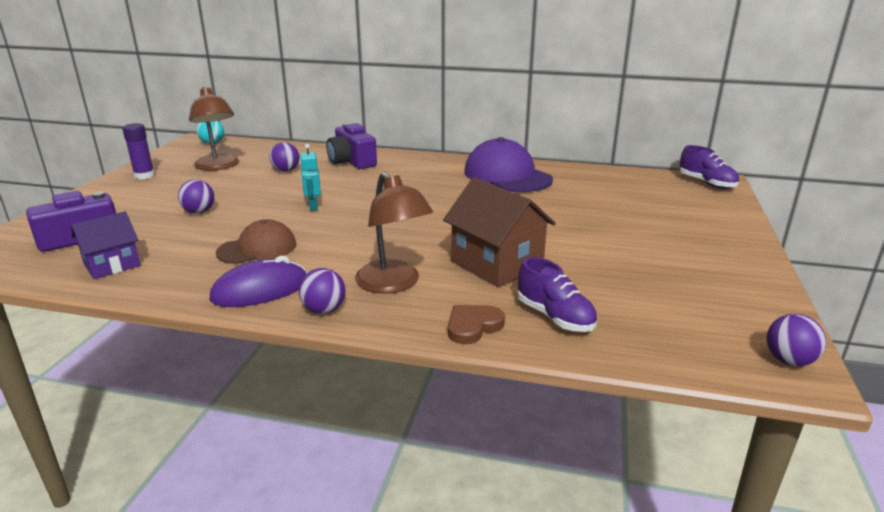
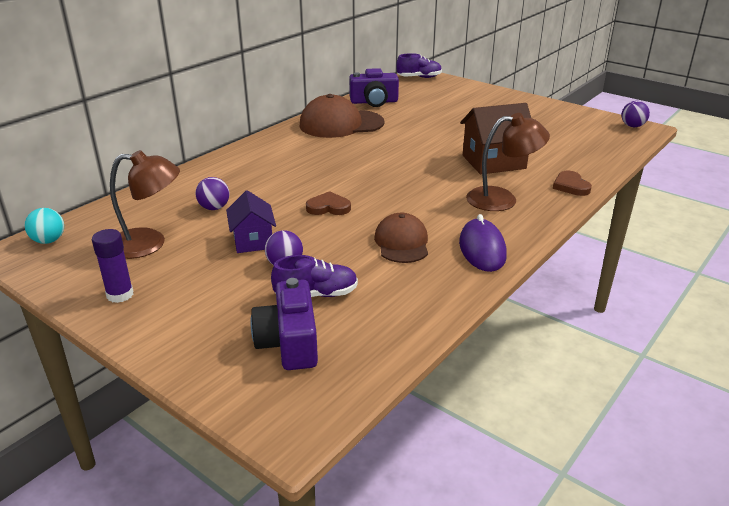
camera: 65 degrees left, 5 degrees up
purple house [71,211,141,279] -> purple house moved to [226,190,276,253]
purple ball [299,268,345,314] -> none
turquoise robot [300,144,321,211] -> brown heart [306,191,351,215]
purple camera [326,123,377,169] -> purple camera moved to [349,68,399,107]
purple cap [464,137,553,192] -> brown cap [299,94,384,138]
purple shoe [518,257,598,332] -> purple shoe moved to [271,255,358,297]

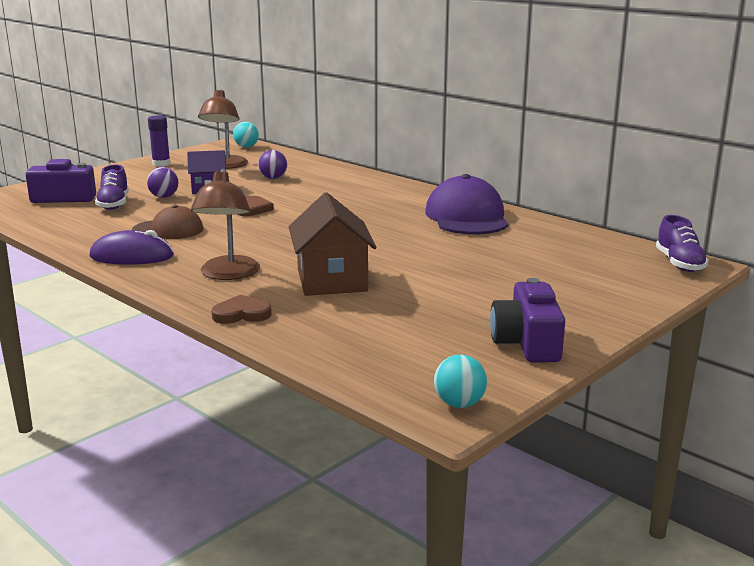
camera: 95 degrees right, 10 degrees down
brown cap [299,94,384,138] -> purple cap [425,174,509,235]
purple camera [349,68,399,107] -> purple camera moved to [490,278,565,363]
purple ball [622,101,650,127] -> turquoise ball [434,354,487,408]

